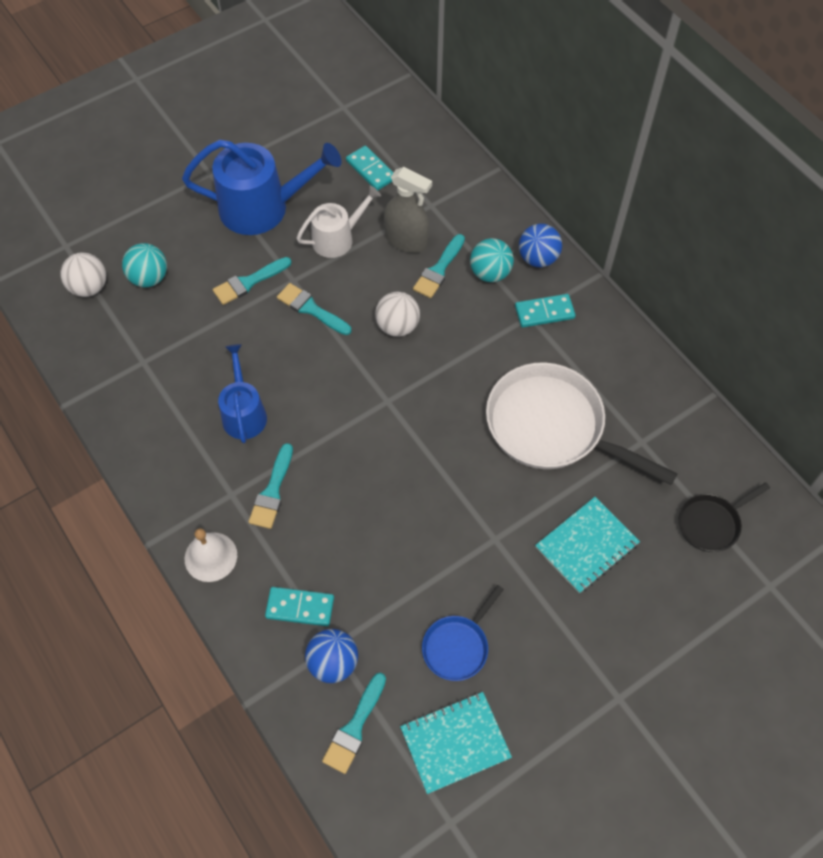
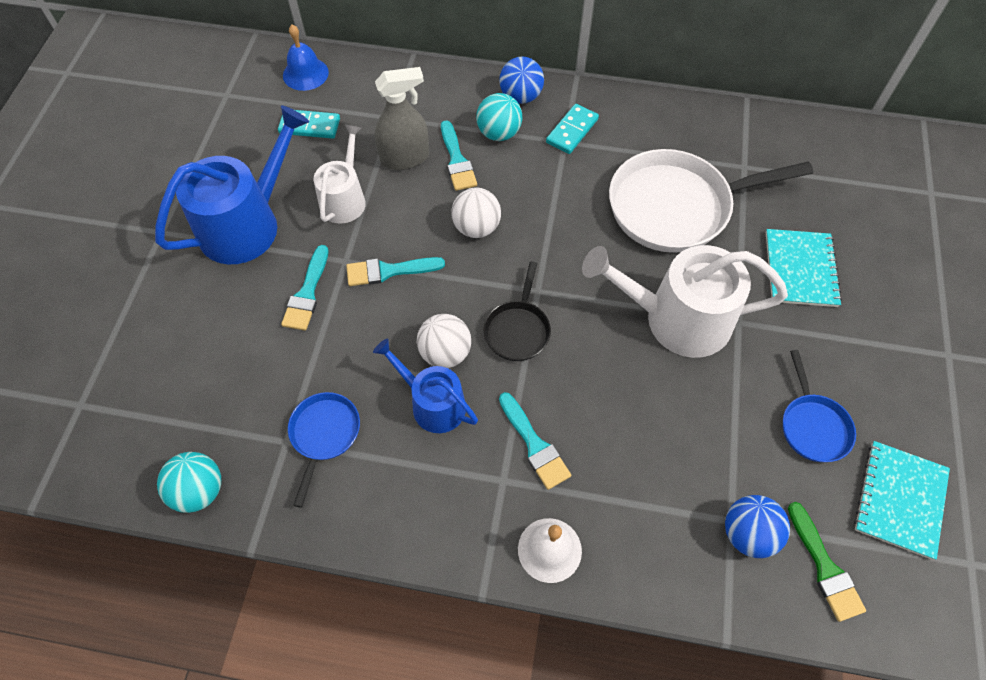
camera: 45 degrees left, 0 degrees up
white ball [60,252,106,297] -> white ball moved to [417,314,471,368]
turquoise ball [122,243,167,287] -> turquoise ball moved to [157,452,221,513]
turquoise domino [265,587,334,626] -> none
turquoise brush [322,673,386,774] -> green brush [788,502,866,622]
black pan [678,482,770,552] -> black pan moved to [483,261,551,361]
none -> blue bell [283,25,329,91]
none -> blue pan [288,392,360,508]
none -> white watering can [582,245,788,358]

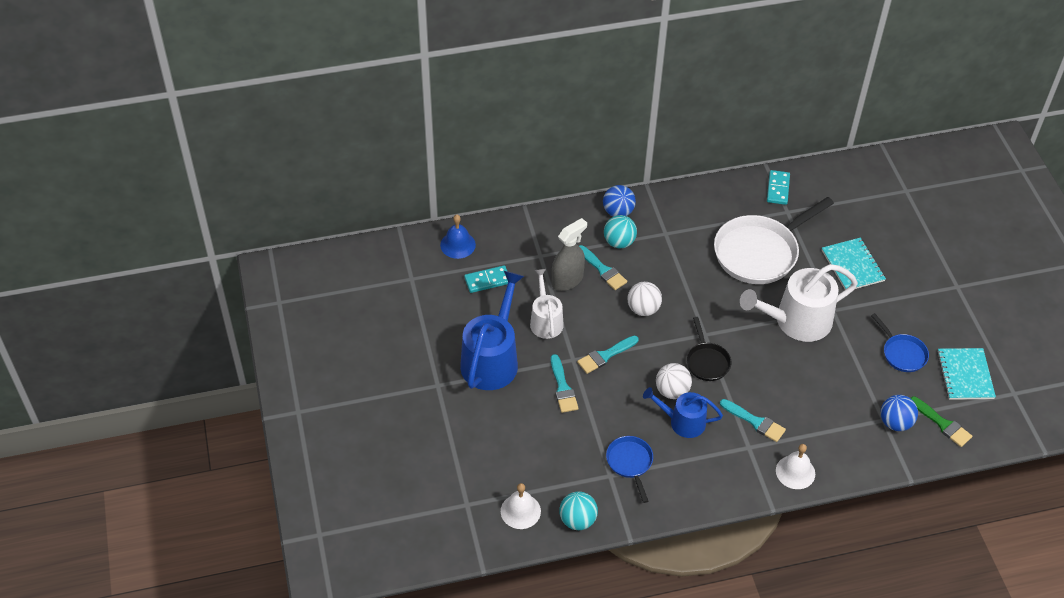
camera: 25 degrees left, 10 degrees down
turquoise domino [546,104,599,154] -> turquoise domino moved to [767,170,790,205]
none -> white bell [501,483,541,529]

